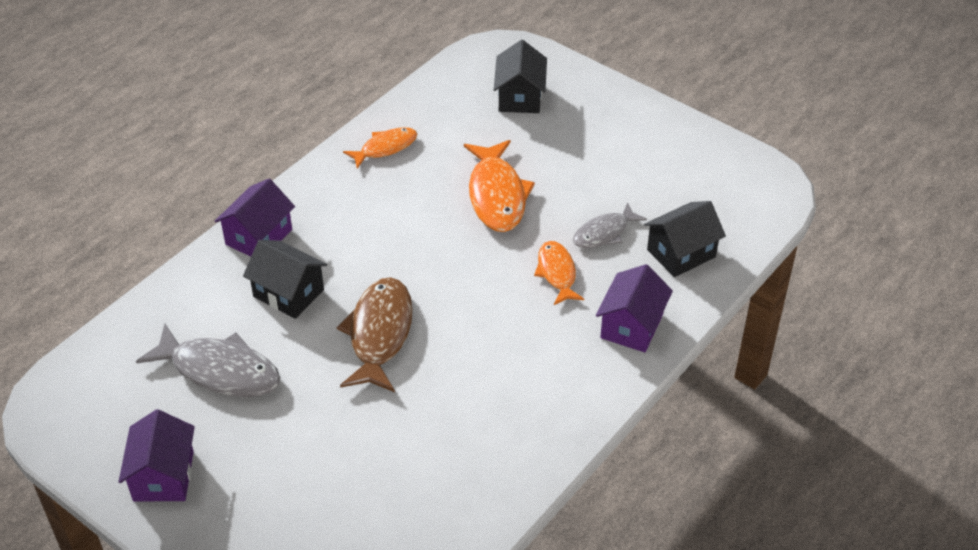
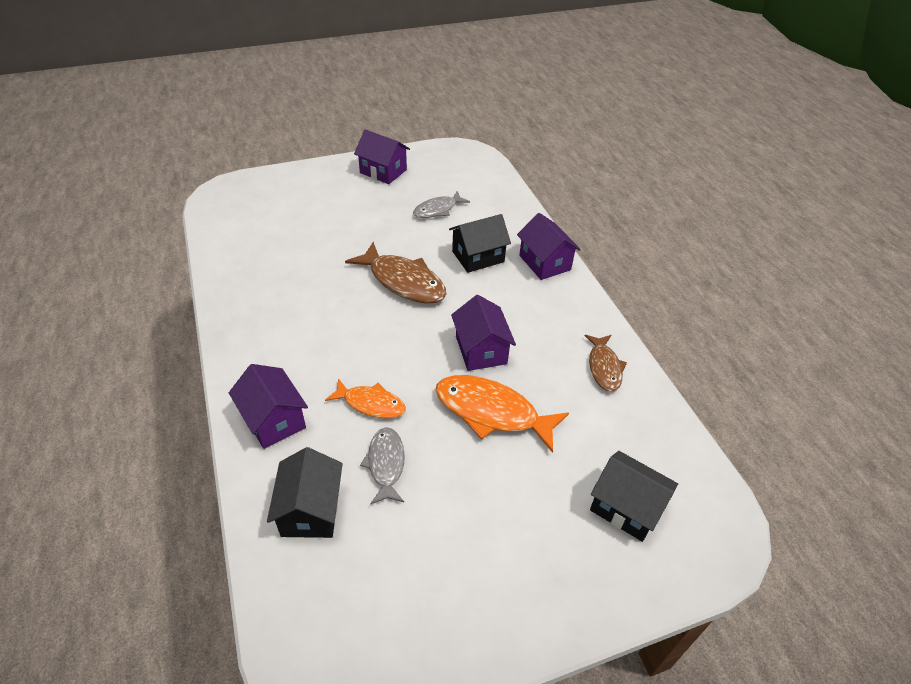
camera: 120 degrees right, 0 degrees up
grey fish [136,324,281,397] -> grey fish [413,191,470,218], size x0.60
orange fish [343,127,417,169] -> brown fish [585,335,627,392]
none -> purple house [451,295,516,371]

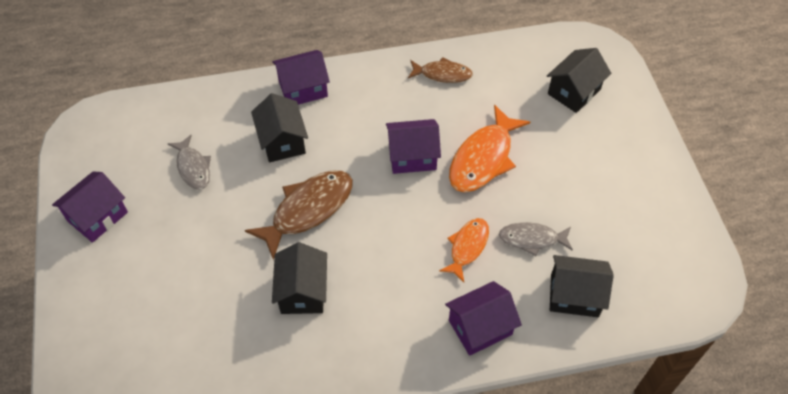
camera: 80 degrees left, 10 degrees up
none -> black house [272,242,327,314]

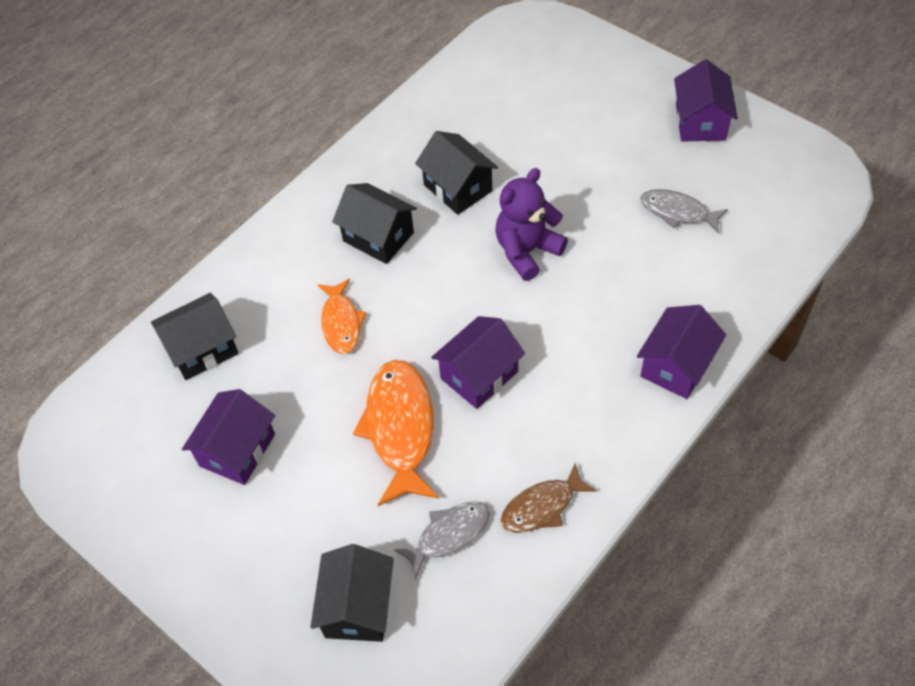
camera: 145 degrees right, 0 degrees up
brown fish [245,171,353,260] -> purple teddy bear [495,168,568,281]
black house [251,93,308,162] -> black house moved to [332,183,417,264]
purple house [445,281,522,356] -> purple house moved to [182,389,275,485]
grey fish [499,222,573,256] -> grey fish moved to [394,501,490,579]

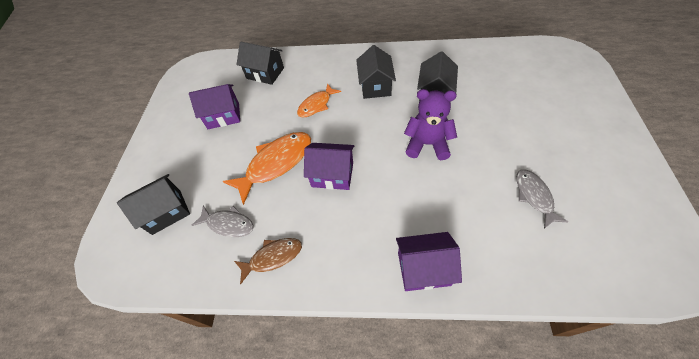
camera: 55 degrees right, 0 degrees up
brown fish [501,463,597,533] -> brown fish turned 135 degrees clockwise [234,238,302,284]
purple house [674,59,738,142] -> none

